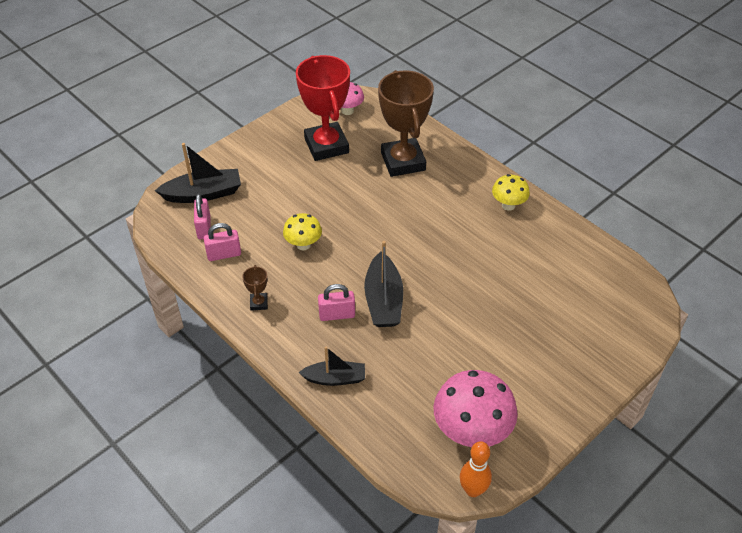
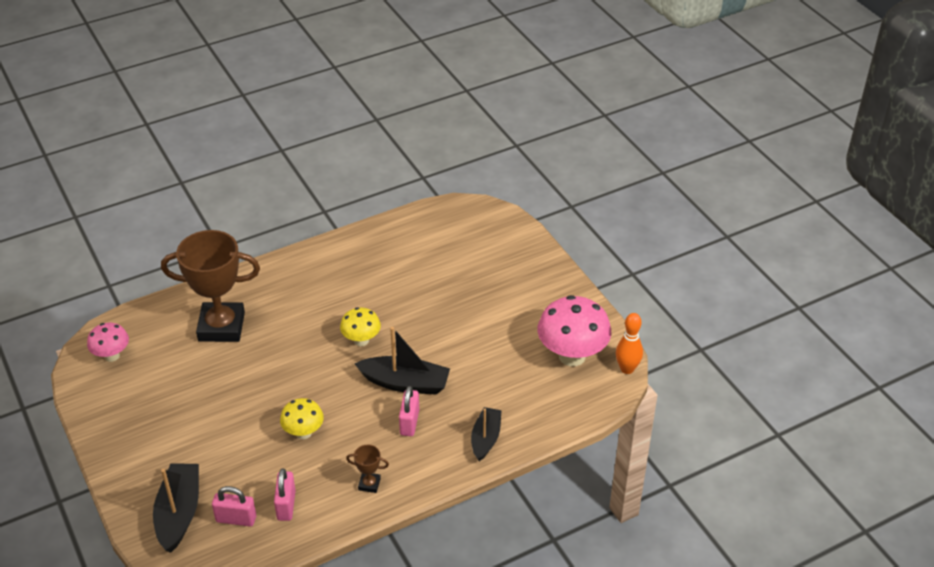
camera: 75 degrees left, 5 degrees down
red trophy [296,55,350,161] -> none
yellow mushroom [492,174,530,211] -> yellow mushroom moved to [340,307,381,346]

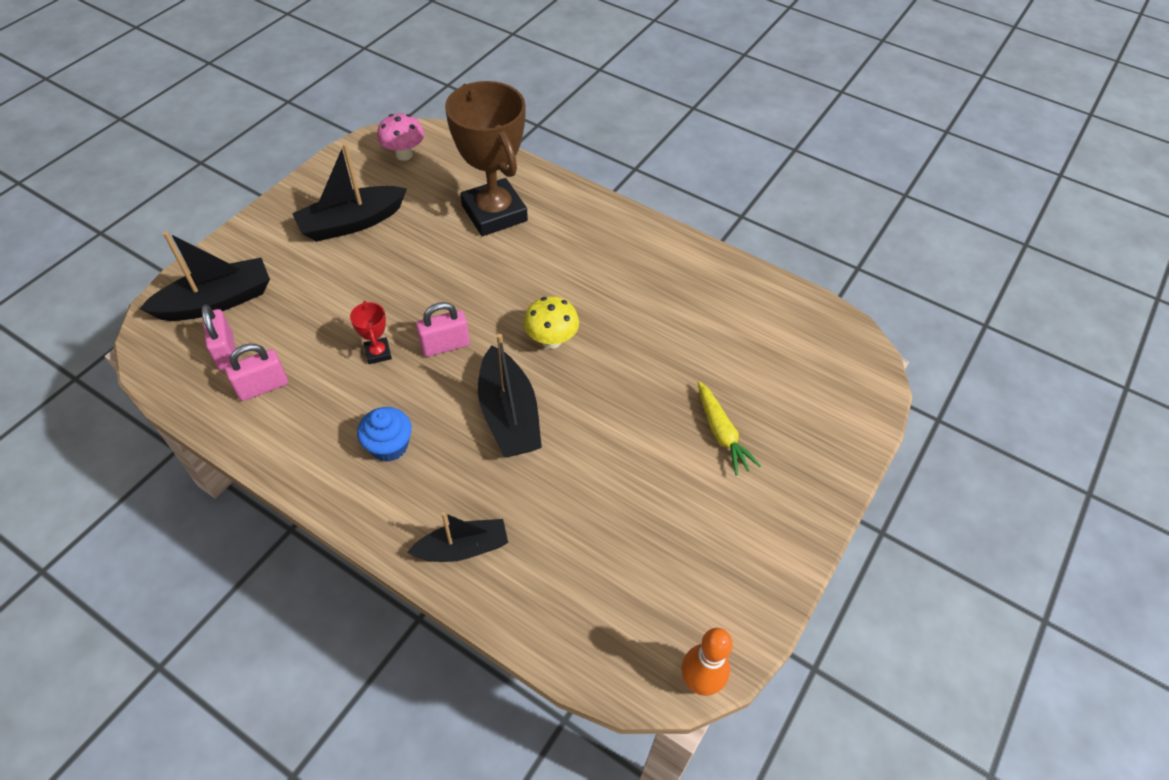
camera: 60 degrees right, 10 degrees up
yellow mushroom [280,398,324,439] -> red trophy [350,301,392,364]
brown trophy [346,445,389,493] -> none
pink padlock [399,386,419,436] -> pink padlock moved to [416,302,470,357]
pink mushroom [537,295,611,366] -> none
none -> black boat [292,143,407,242]
none -> blue cupcake [357,407,412,462]
none -> yellow carrot [698,381,761,475]

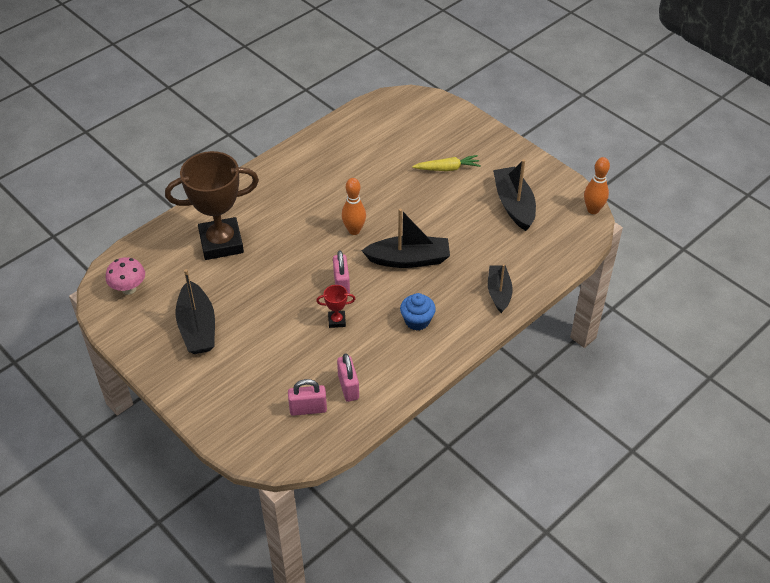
camera: 75 degrees left, 5 degrees down
black boat [139,231,270,321] -> black boat moved to [493,159,536,231]
yellow mushroom [524,296,579,349] -> orange bowling pin [342,178,366,235]

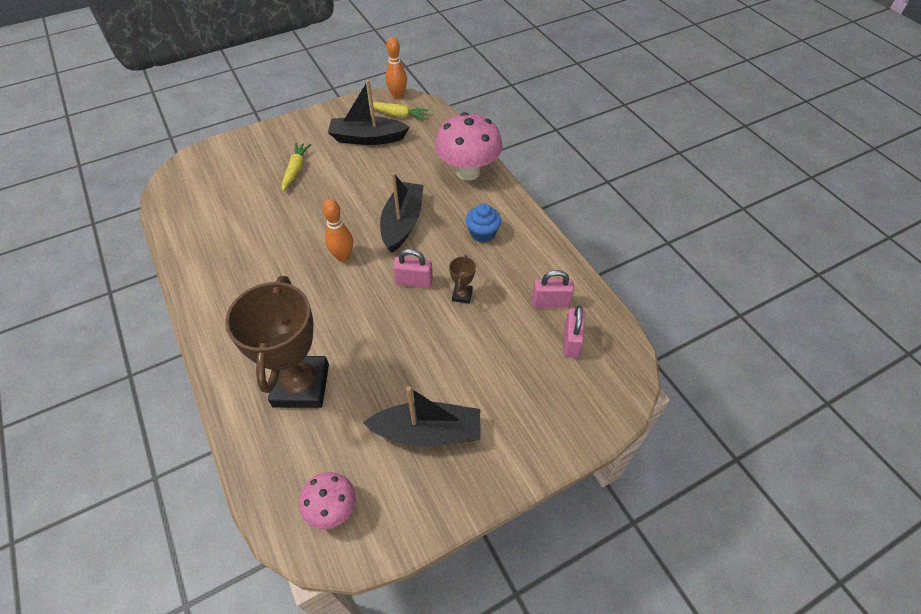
camera: 75 degrees left, 5 degrees up
red trophy [316,285,355,328] -> brown trophy [449,255,476,304]
black boat [488,264,513,313] -> pink mushroom [435,112,503,181]
none -> yellow carrot [369,102,429,120]

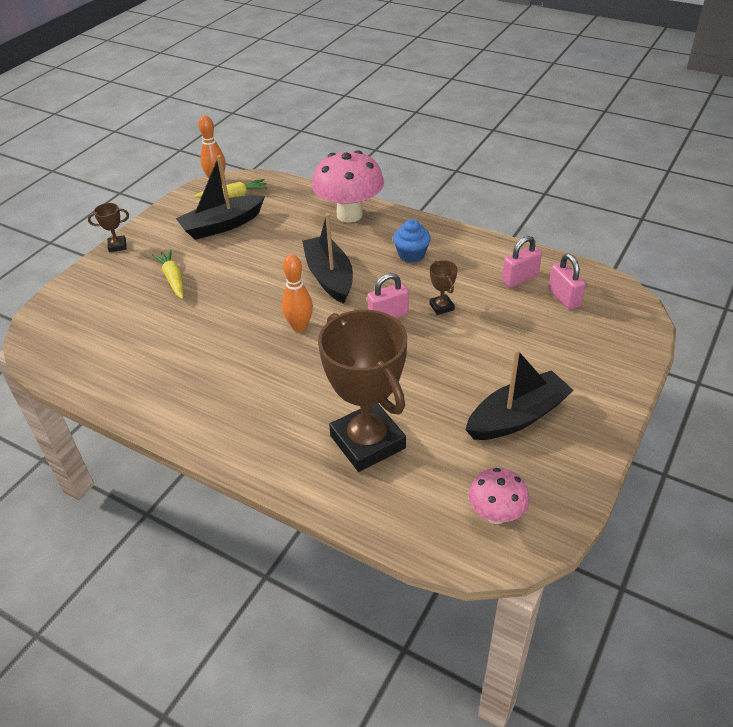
camera: 30 degrees left, 10 degrees down
none -> brown trophy [88,203,129,252]

